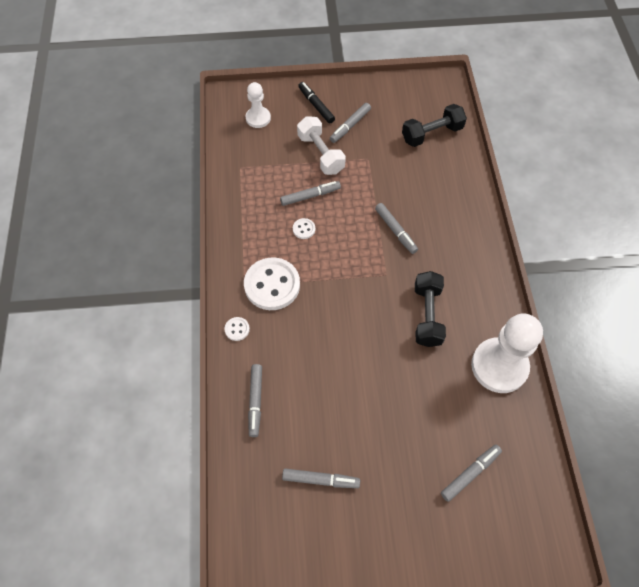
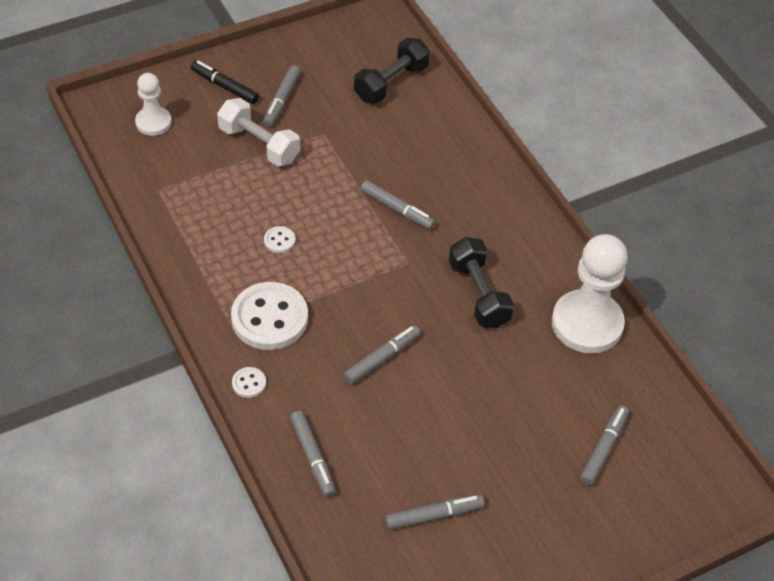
camera: 25 degrees left, 10 degrees down
grey marker [280,181,341,206] -> grey marker moved to [343,325,420,384]

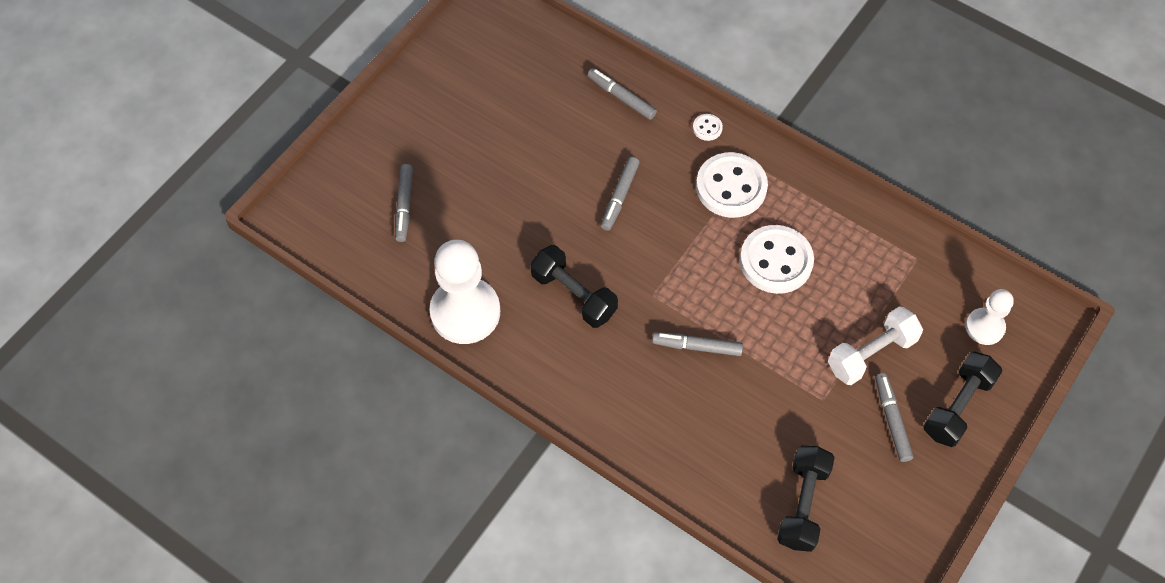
camera: 155 degrees right, 10 degrees up
black marker [191,61,259,104] -> black dumbbell [923,352,1002,447]
white dumbbell [217,98,300,166] -> white dumbbell turned 45 degrees counterclockwise [828,306,923,385]
white button [264,226,295,253] -> white button [740,225,814,294], size x2.33
grey marker [385,495,484,530] -> none

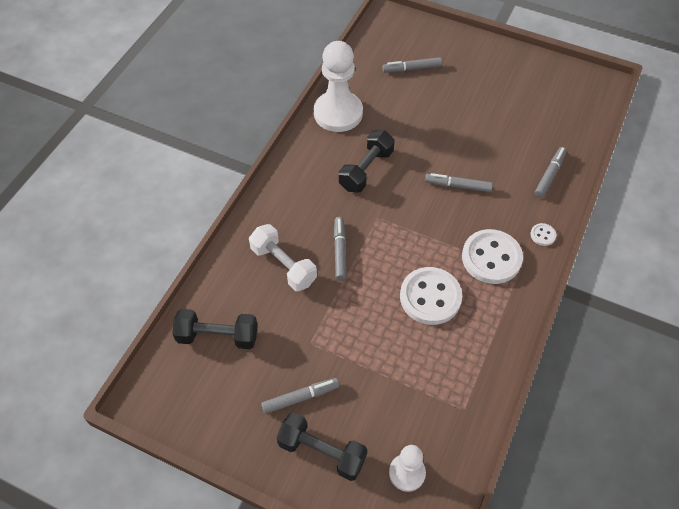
camera: 80 degrees right, 5 degrees down
white dumbbell [828,306,923,385] -> white dumbbell moved to [249,224,317,291]

